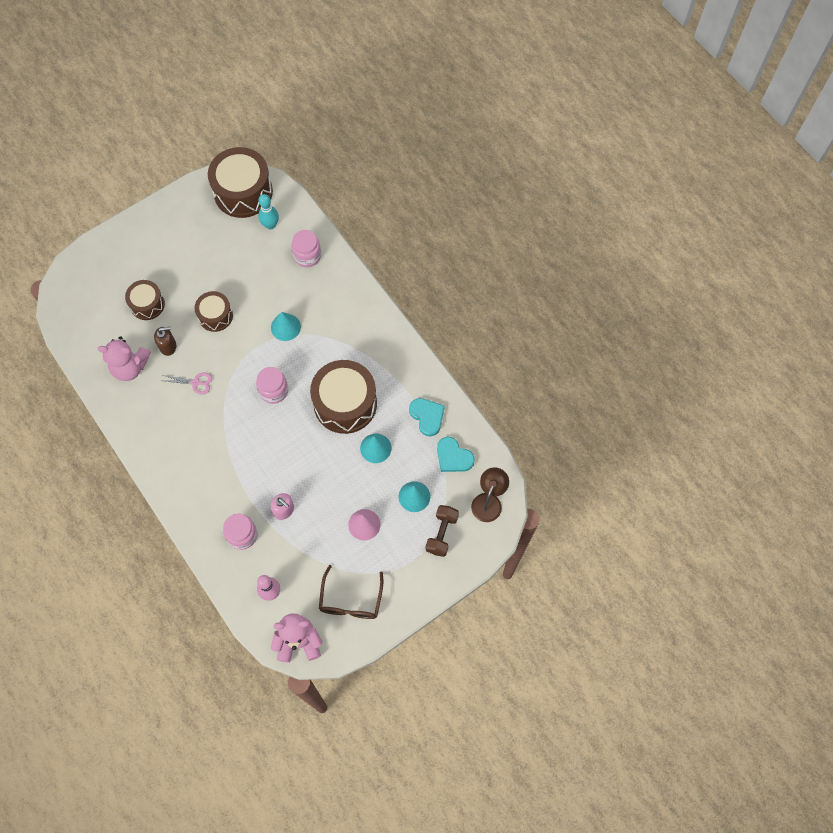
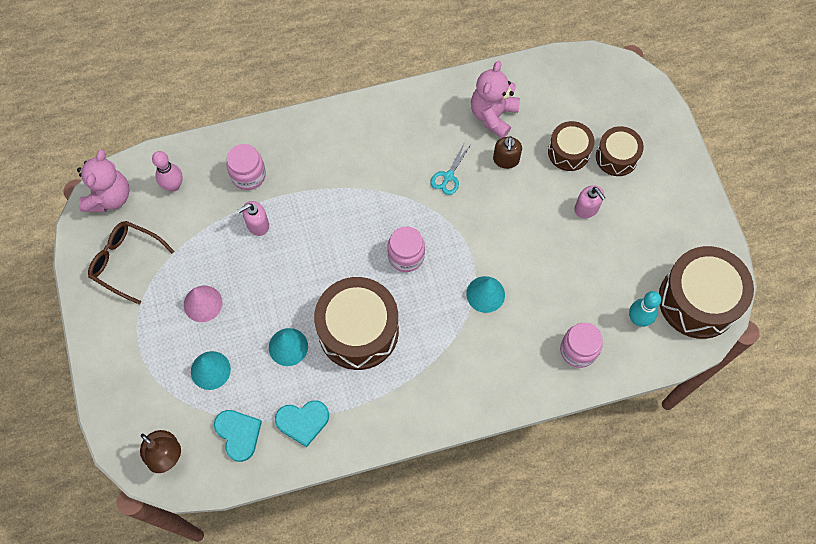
camera: 110 degrees right, 0 degrees up
pink scissors [163,373,212,394] -> turquoise scissors [430,142,470,195]
brown drum [194,291,233,332] -> brown drum moved to [596,126,644,176]
brown dumbbell [426,505,459,557] -> none
turquoise heart [437,437,475,472] -> turquoise heart turned 90 degrees clockwise [214,410,262,462]
none -> pink soap dispenser [574,185,605,218]

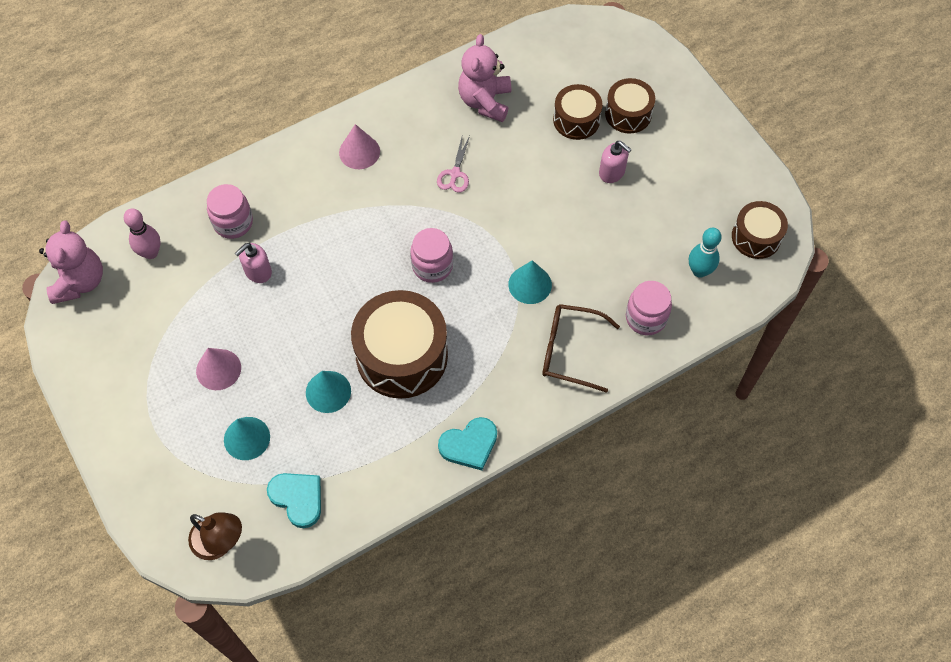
camera: 15 degrees left, 5 degrees down
brown glasses [88,221,174,305] -> brown glasses moved to [542,304,620,393]
turquoise heart [275,400,329,447] -> turquoise heart moved to [438,417,497,470]
turquoise scissors [430,142,470,195] -> pink scissors [437,136,470,193]
brown soap dispenser [493,136,522,169] -> none
brown drum [659,246,754,339] -> brown drum [732,201,788,259], size x0.56
none -> pink cone [339,124,380,169]

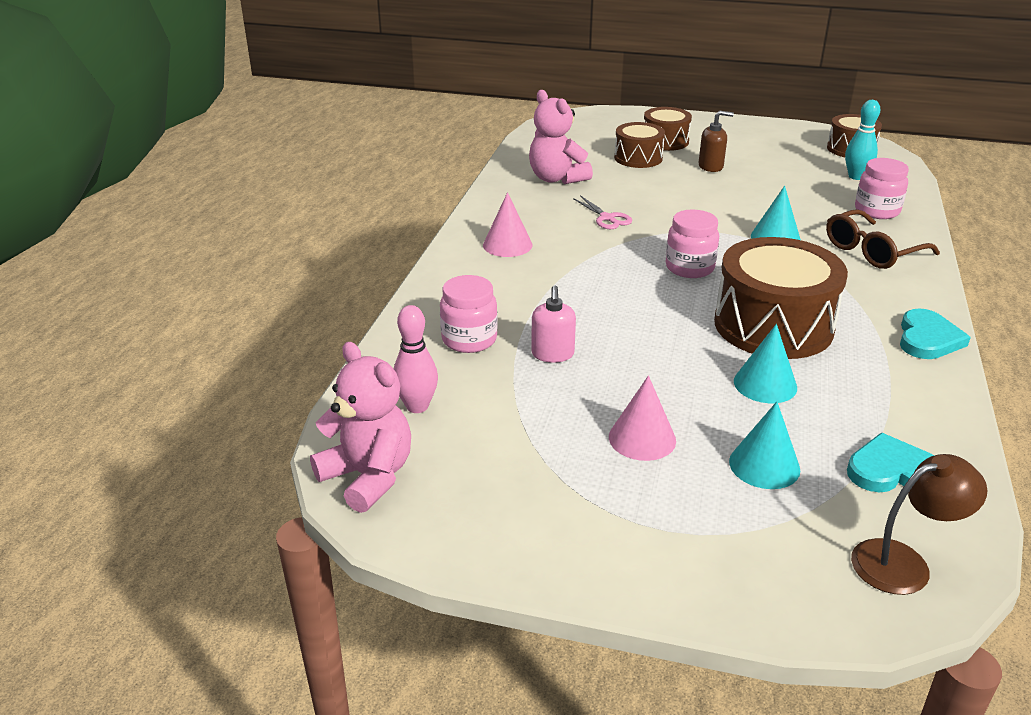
camera: 45 degrees left, 30 degrees down
pink soap dispenser [599,141,632,183] -> brown soap dispenser [699,111,734,172]

